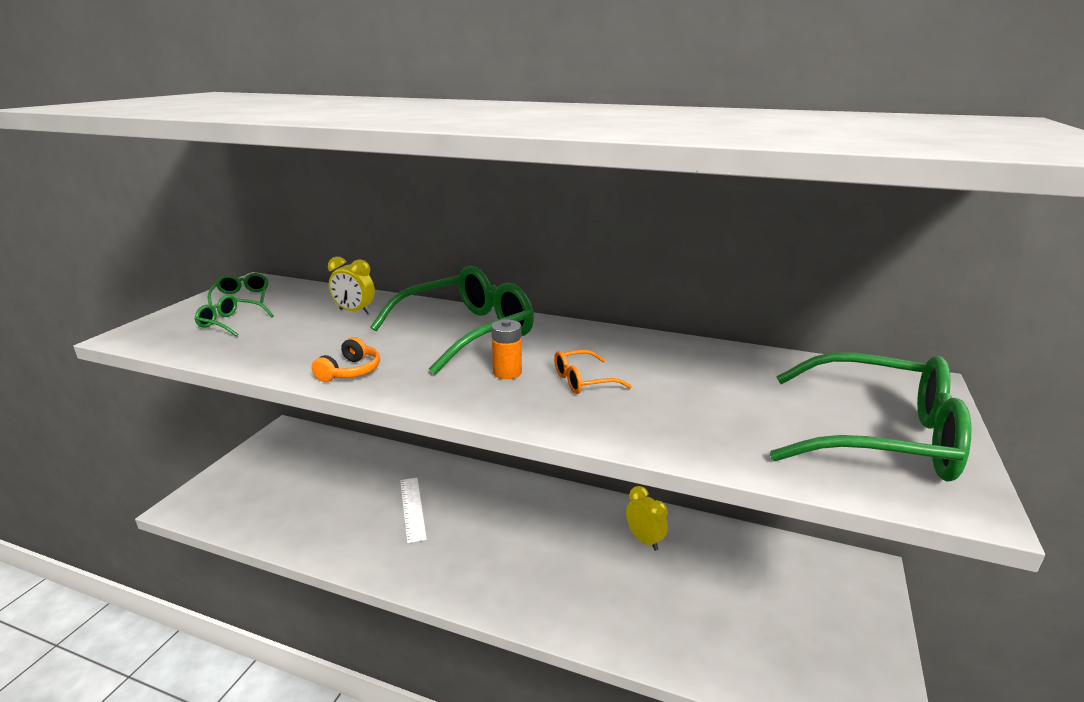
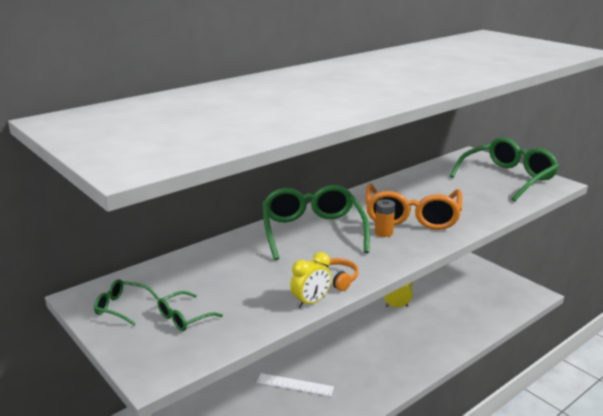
camera: 60 degrees left, 0 degrees up
yellow clock [328,257,375,314] -> yellow clock moved to [290,252,331,308]
orange glasses [554,350,632,394] -> orange glasses [366,184,462,230], size x2.29

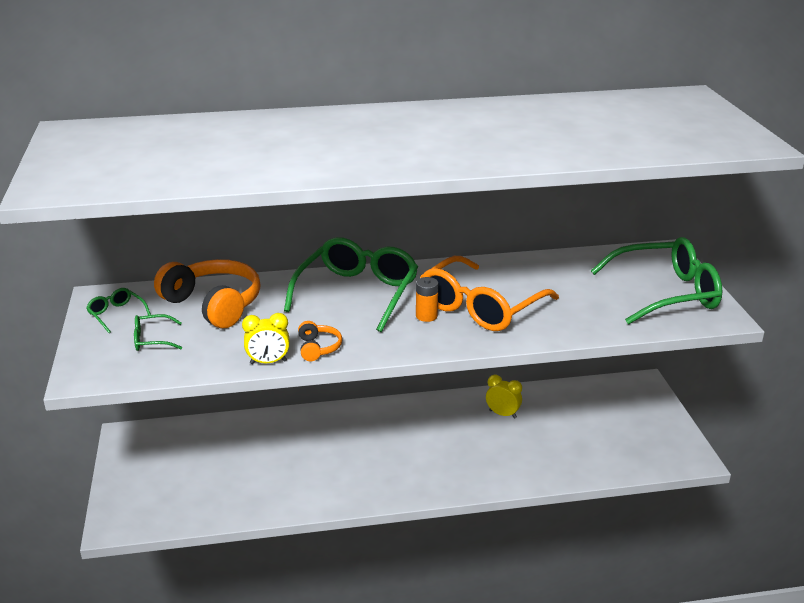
camera: 30 degrees right, 5 degrees up
white ruler [257,373,334,397] -> none
none -> orange headphones [154,259,260,328]

